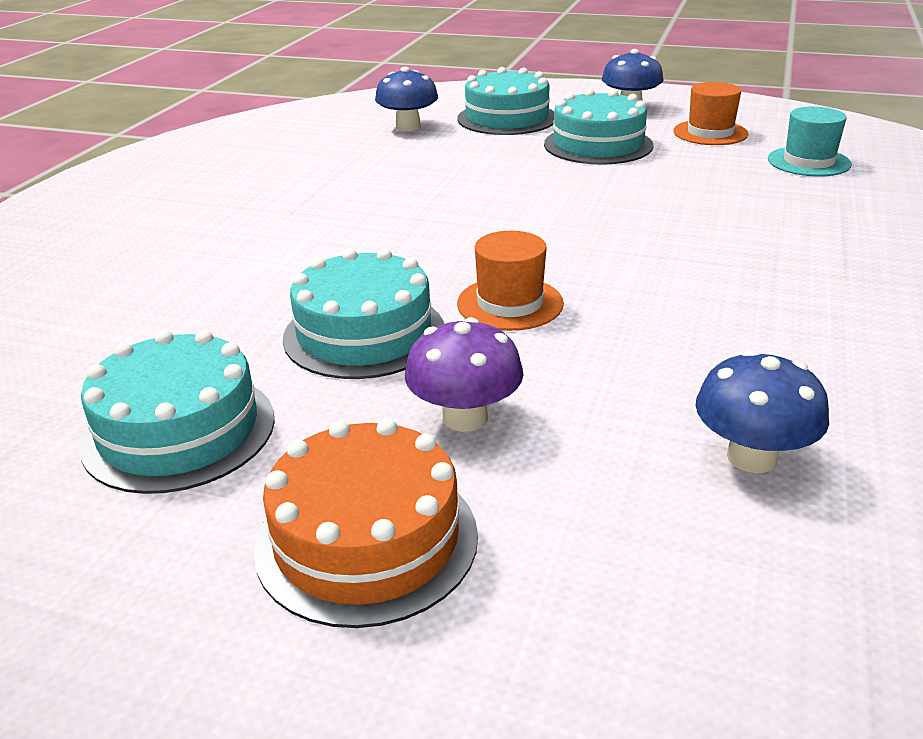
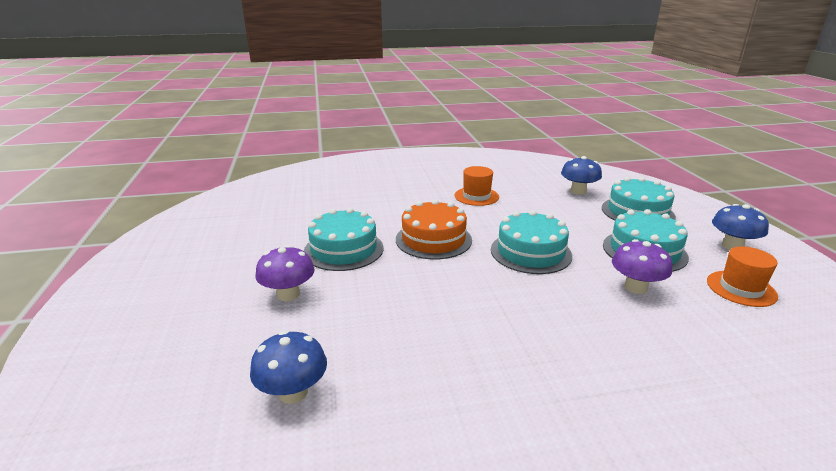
camera: 60 degrees right, 5 degrees down
turquoise cake [79,330,275,494] -> turquoise cake moved to [491,210,572,274]
orange cake [254,418,478,628] -> orange cake moved to [396,199,472,259]
orange hat [457,231,564,331] -> orange hat moved to [455,166,499,206]
turquoise hat [768,106,852,177] -> none
none -> purple mushroom [612,239,672,294]

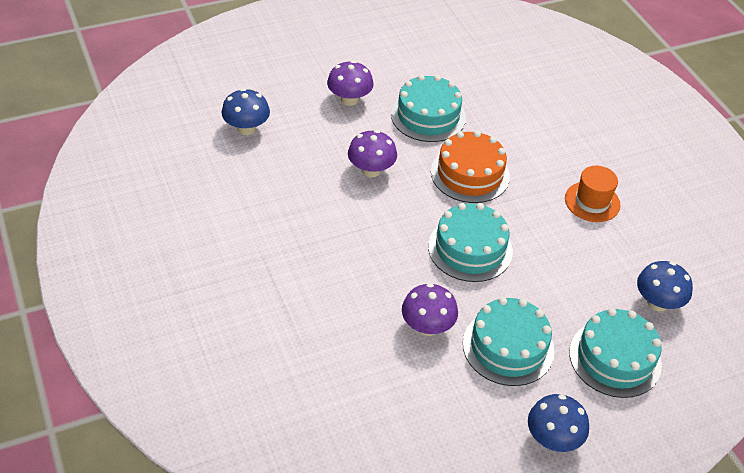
camera: 75 degrees right, 20 degrees up
orange hat [707,246,778,307] -> none
none -> purple mushroom [348,130,397,177]

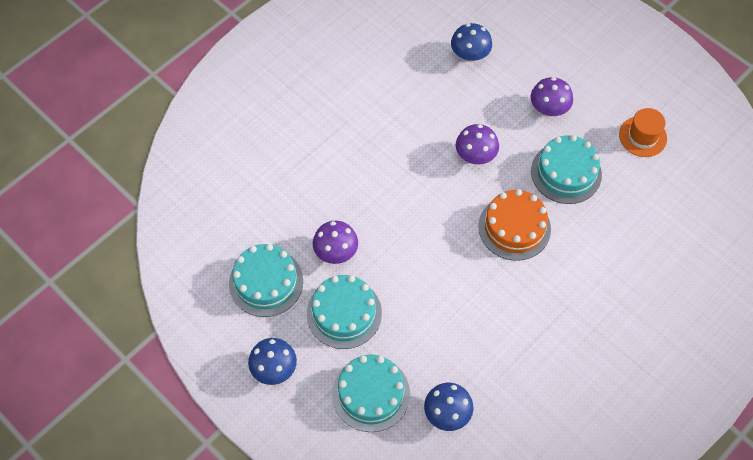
camera: 70 degrees right, 15 degrees up
turquoise cake [428,203,513,282] -> turquoise cake moved to [229,244,303,317]
orange hat [565,166,621,222] -> orange hat moved to [619,108,667,157]

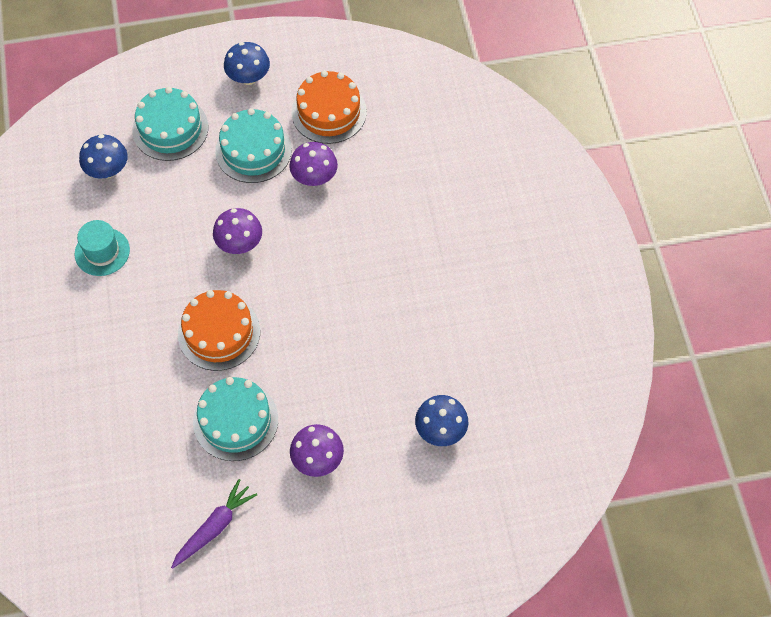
camera: 125 degrees right, 0 degrees up
turquoise cake [229,244,303,317] -> orange cake [291,70,367,144]
purple mushroom [456,124,499,165] -> purple mushroom moved to [213,208,262,254]
orange hat [619,108,667,157] -> purple carrot [171,479,257,569]
none -> turquoise hat [75,220,130,276]

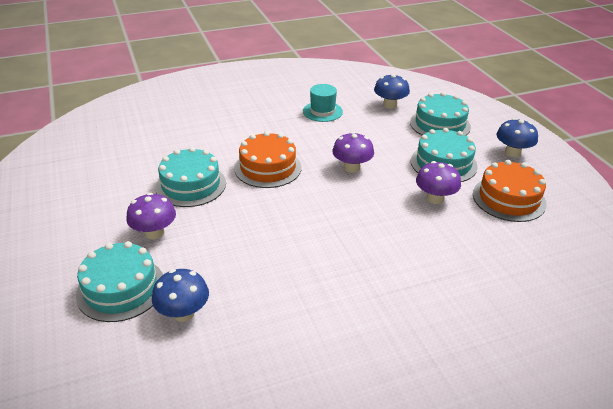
camera: 80 degrees right, 25 degrees down
purple carrot [171,479,257,569] -> none
none -> turquoise cake [76,241,163,322]

